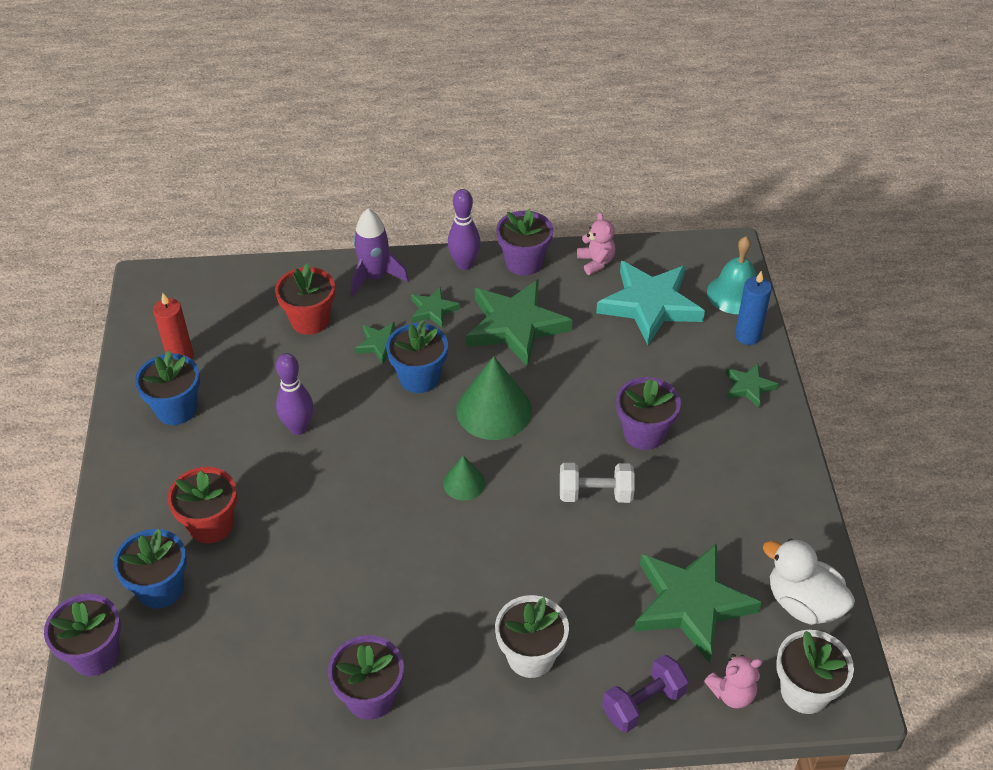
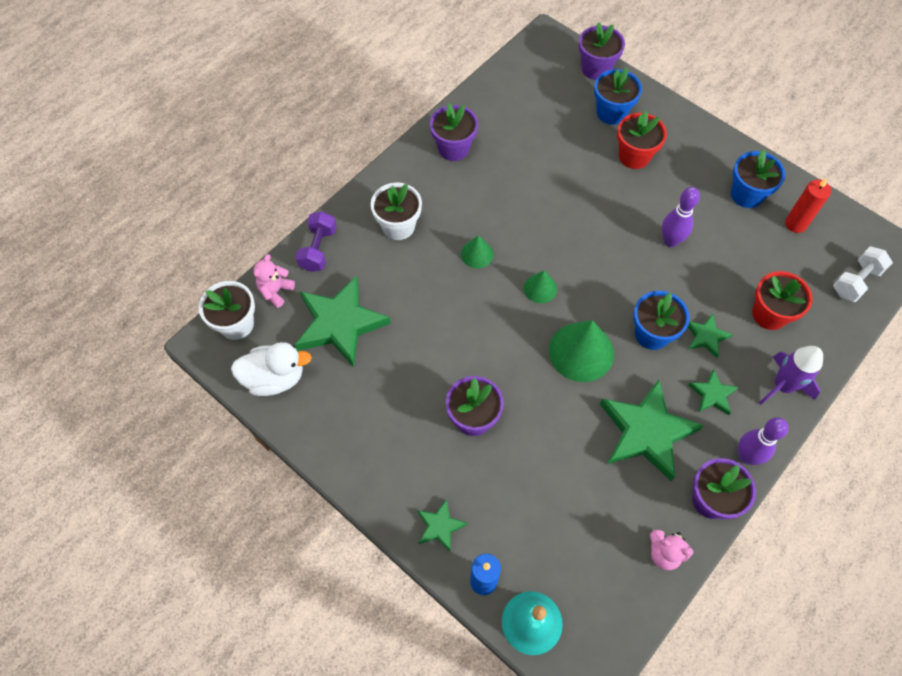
camera: 135 degrees right, 15 degrees up
white dumbbell [560,463,635,503] -> white dumbbell moved to [833,247,893,302]
turquoise star [596,261,705,345] -> none
none -> green cone [461,235,494,268]

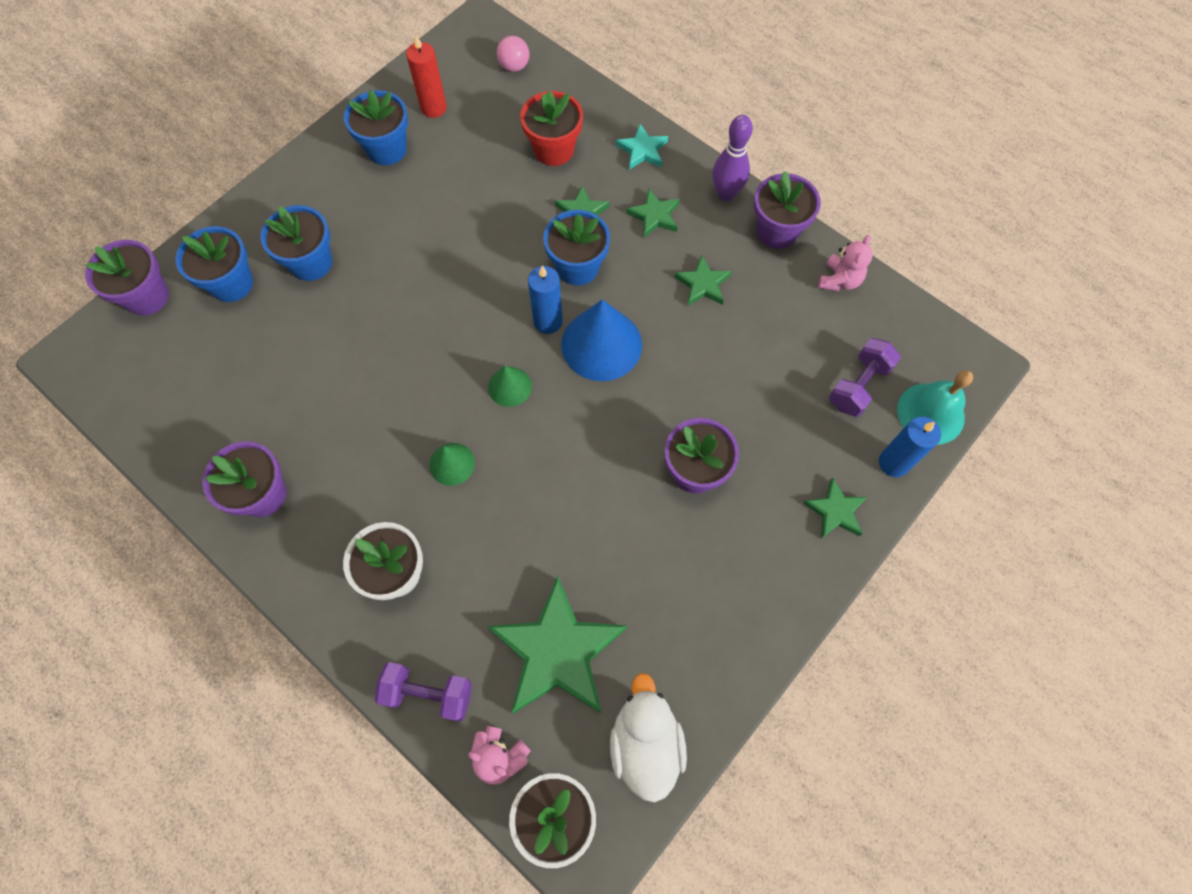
camera: 90 degrees left, 5 degrees up
green cone [549,320,614,382] -> blue cone [561,299,642,381]
green star [600,380,704,481] -> green star [674,255,732,305], size x0.48
red flower pot [617,110,667,169] -> blue flower pot [260,205,332,281]
purple bowling pin [662,187,700,247] -> none
purple rocket [759,346,823,405] -> turquoise star [616,124,668,170]
white dumbbell [833,247,893,302] -> pink ball [497,36,529,72]
none -> blue candle [528,266,563,334]
none -> purple dumbbell [829,338,901,417]

